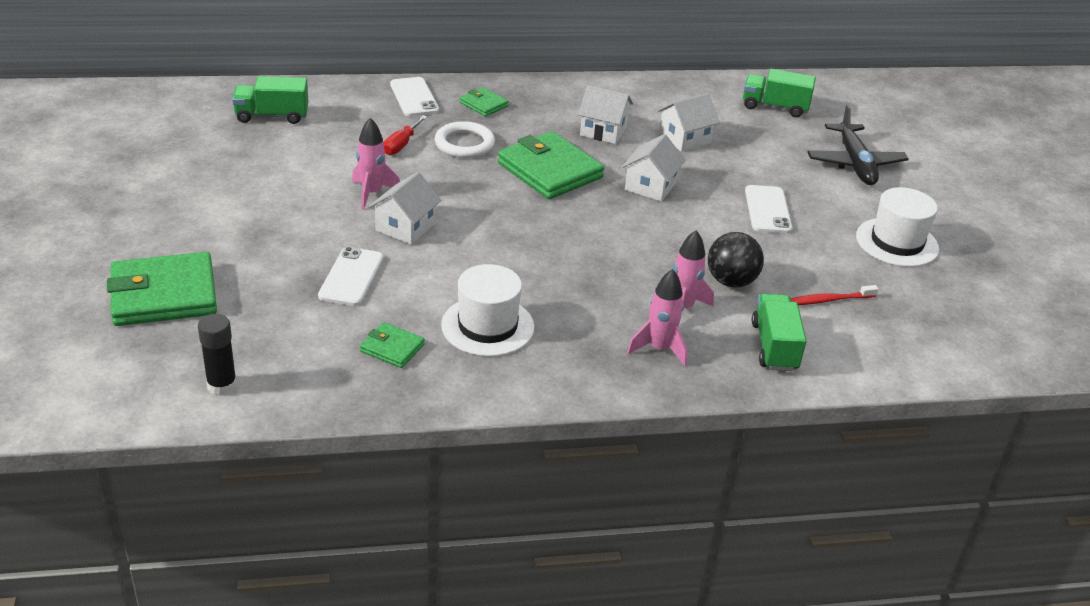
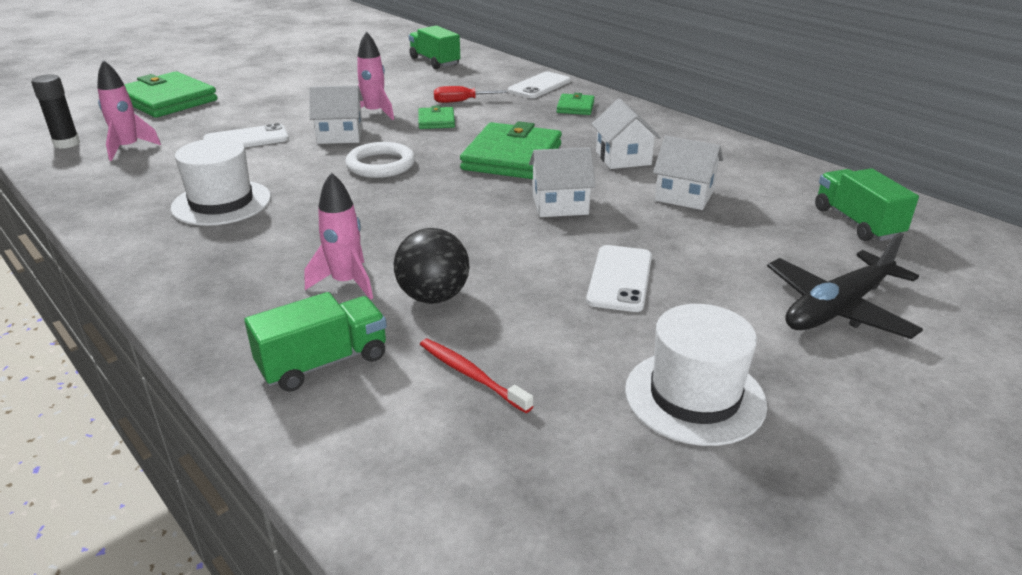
camera: 60 degrees right, 5 degrees down
green wallet [360,322,425,368] -> green wallet moved to [418,105,455,129]
white ring [435,121,495,158] -> white ring moved to [345,142,415,178]
pink rocket [627,269,687,366] -> pink rocket moved to [97,60,161,161]
white phone [745,185,792,233] -> white phone turned 45 degrees counterclockwise [586,245,652,312]

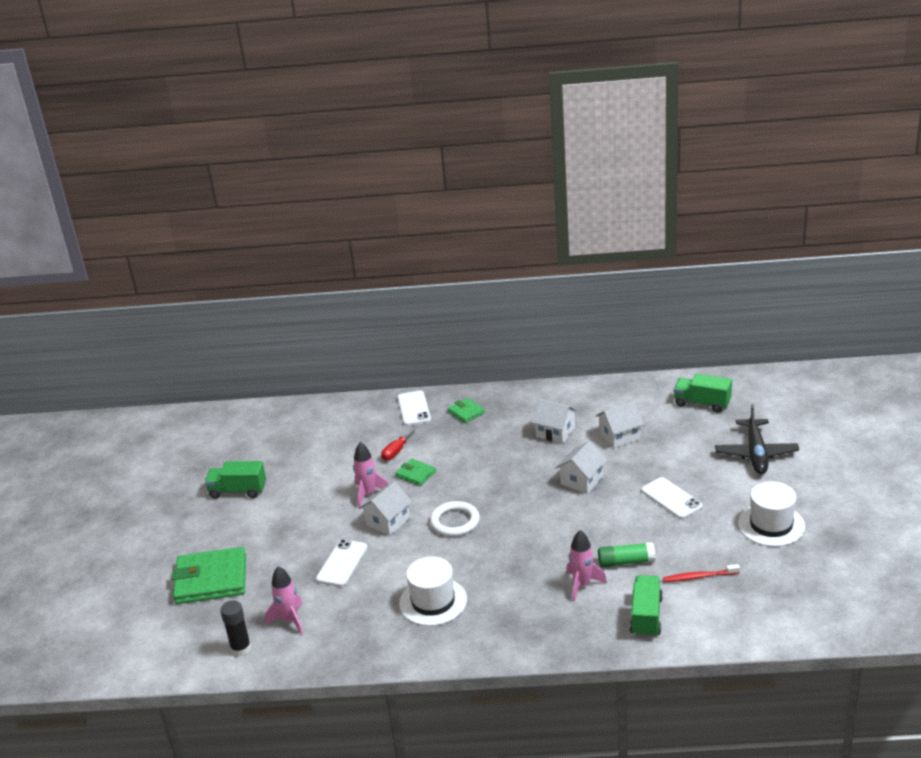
camera: 45 degrees left, 0 degrees up
black ball [394,228,469,304] -> green glue stick [598,542,655,567]
green truck [409,26,460,69] -> green truck moved to [205,461,266,499]
green wallet [460,121,562,179] -> none

